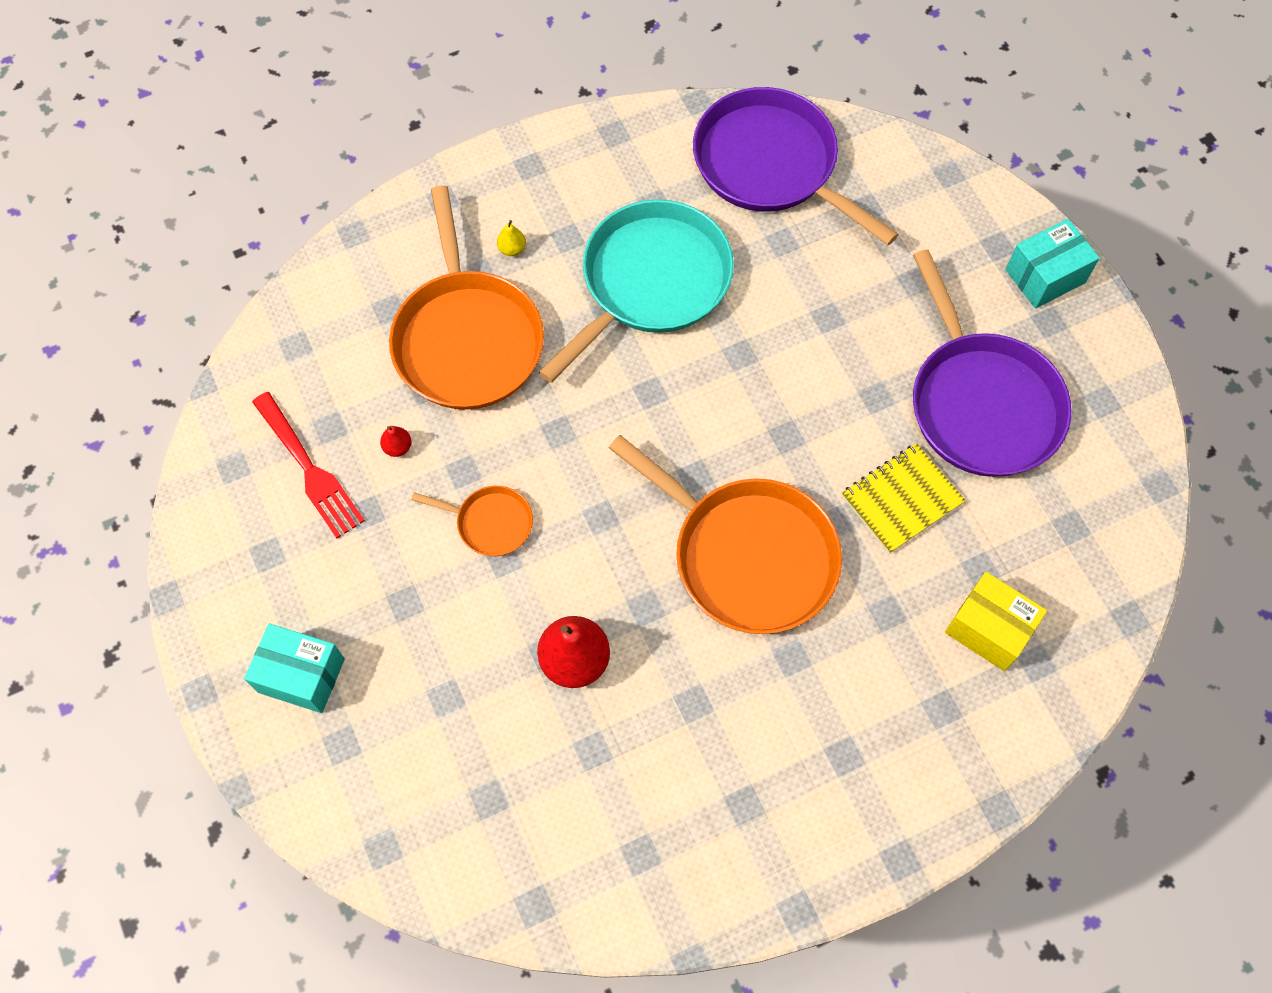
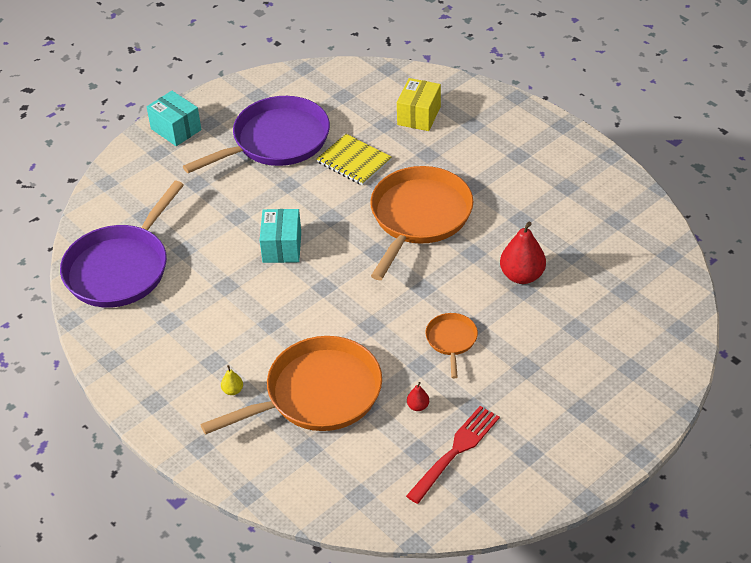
camera: 105 degrees left, 20 degrees down
turquoise box [244,623,345,713] -> turquoise box moved to [260,209,301,263]
turquoise pan [539,200,734,383] -> none

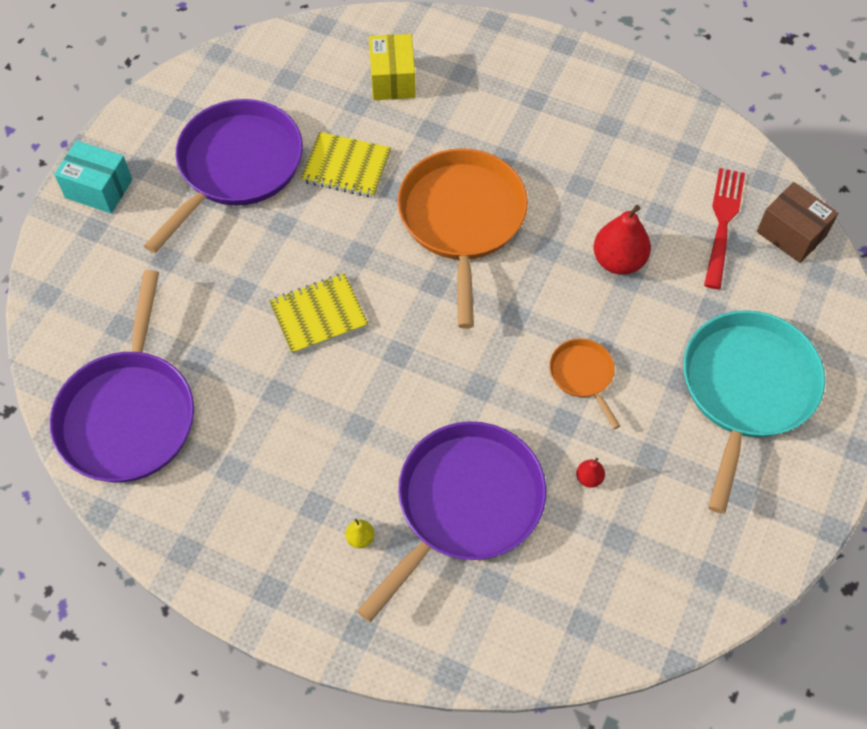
camera: 25 degrees left, 15 degrees up
orange pan [200,336,382,435] -> purple pan [357,421,546,622]
turquoise box [260,209,301,263] -> yellow notebook [269,273,369,355]
red fork [406,406,500,504] -> red fork moved to [704,168,745,289]
none -> turquoise pan [683,310,825,514]
none -> brown box [757,182,838,263]

